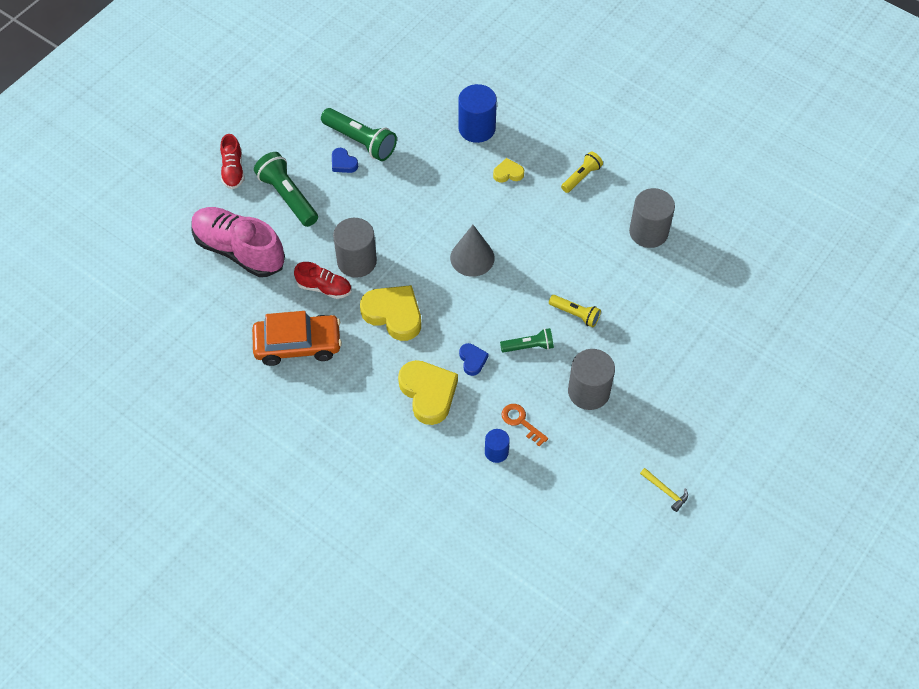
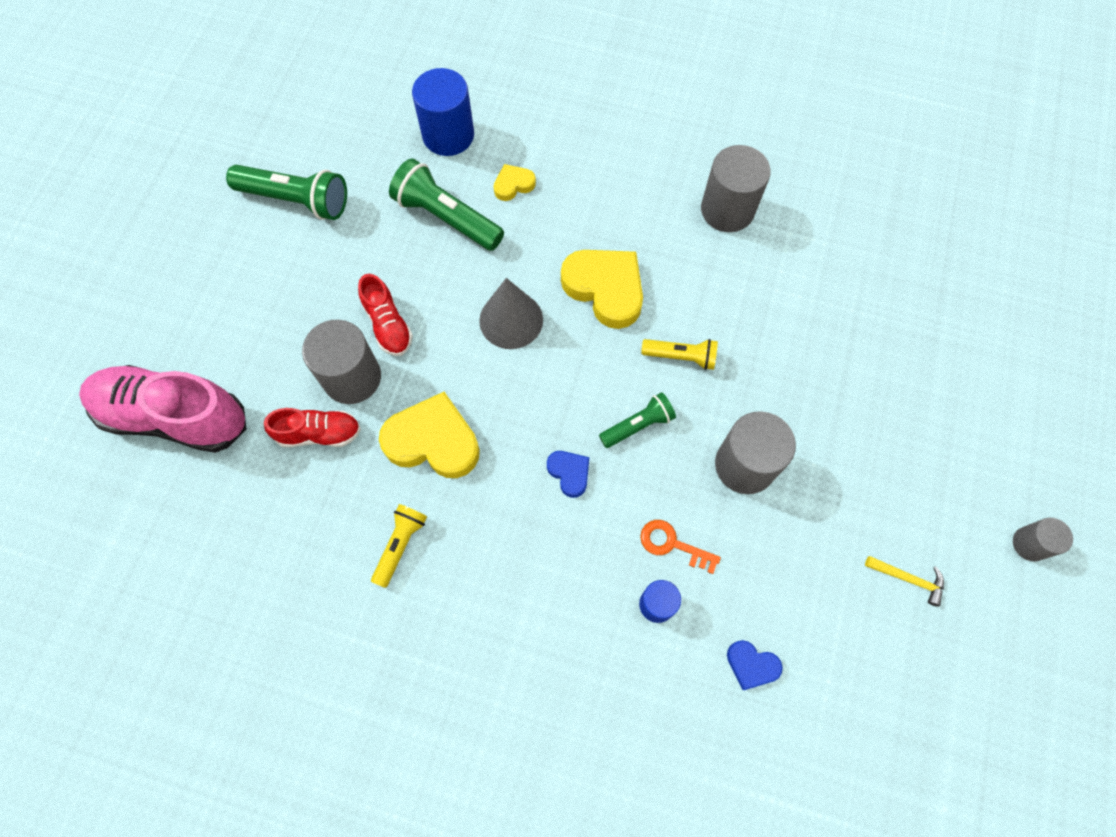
camera: 20 degrees left, 10 degrees up
red shoe [220,134,244,189] -> red shoe moved to [358,274,413,356]
orange car [252,311,342,366] -> none
green flashlight [254,152,318,227] -> green flashlight moved to [389,158,504,251]
blue heart [332,148,358,173] -> blue heart moved to [727,640,783,690]
yellow heart [398,360,458,425] -> yellow heart moved to [561,250,643,329]
yellow flashlight [561,151,603,193] -> yellow flashlight moved to [371,504,427,588]
none -> grey cylinder [1013,518,1073,561]

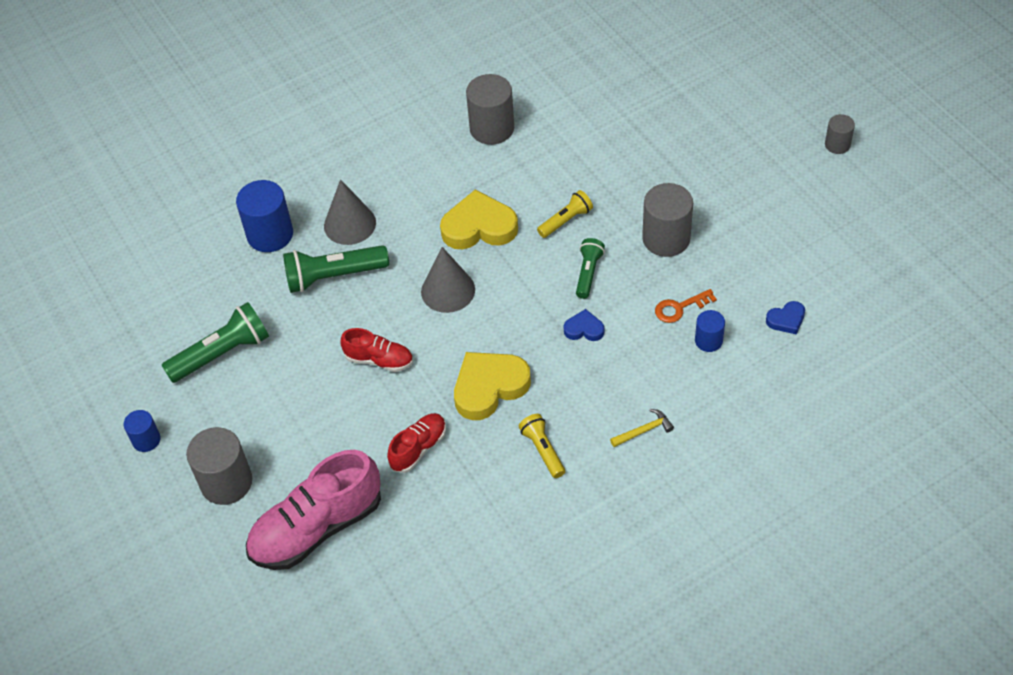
camera: 45 degrees left, 15 degrees down
grey cylinder [302,320,381,404] -> grey cylinder moved to [186,427,252,505]
yellow heart [493,164,536,201] -> grey cone [324,179,376,245]
yellow hammer [865,556,944,607] -> yellow hammer moved to [610,409,674,447]
none -> blue cylinder [124,410,161,452]

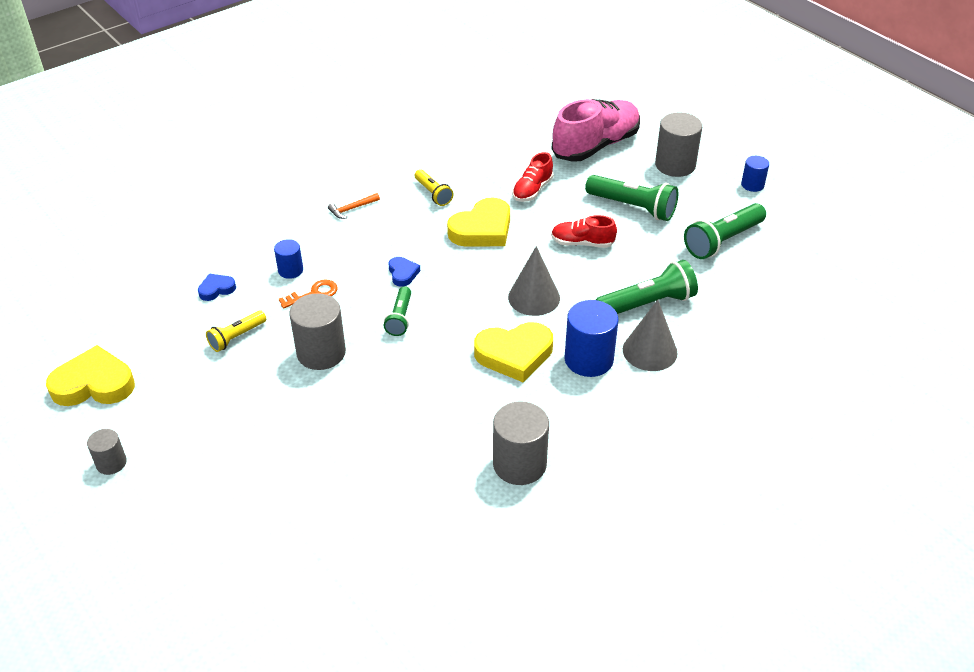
camera: 170 degrees right, 10 degrees down
blue cylinder [236,180,293,252] -> blue cylinder moved to [564,300,618,377]
yellow flashlight [537,190,593,238] -> yellow flashlight moved to [206,310,266,352]
blue heart [564,309,604,341] -> blue heart turned 105 degrees counterclockwise [389,257,420,287]
yellow hammer [610,409,674,447] -> orange hammer [328,193,380,219]
none -> yellow heart [46,345,135,406]
none -> green flashlight [585,175,678,221]

